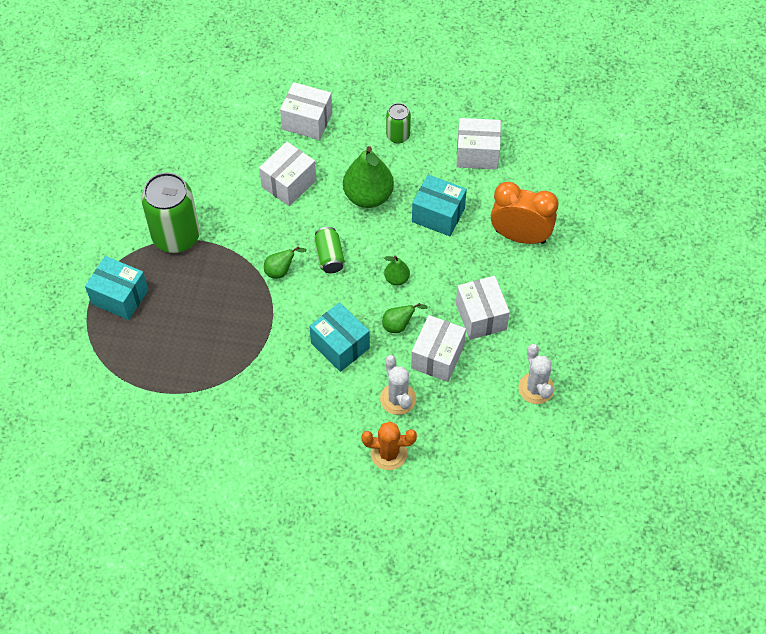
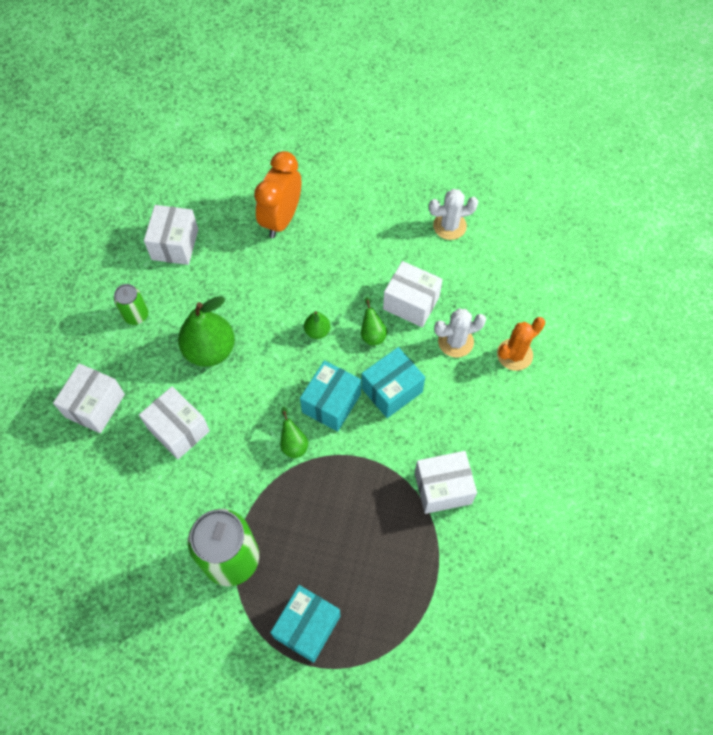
camera: 85 degrees left, 5 degrees up
green can [314,227,345,273] -> none
orange cactus [362,421,417,470] -> orange cactus turned 45 degrees clockwise [497,317,545,371]
turquoise box [412,175,467,236] -> turquoise box moved to [300,360,361,432]
white box [456,276,510,340] -> white box moved to [415,451,477,514]

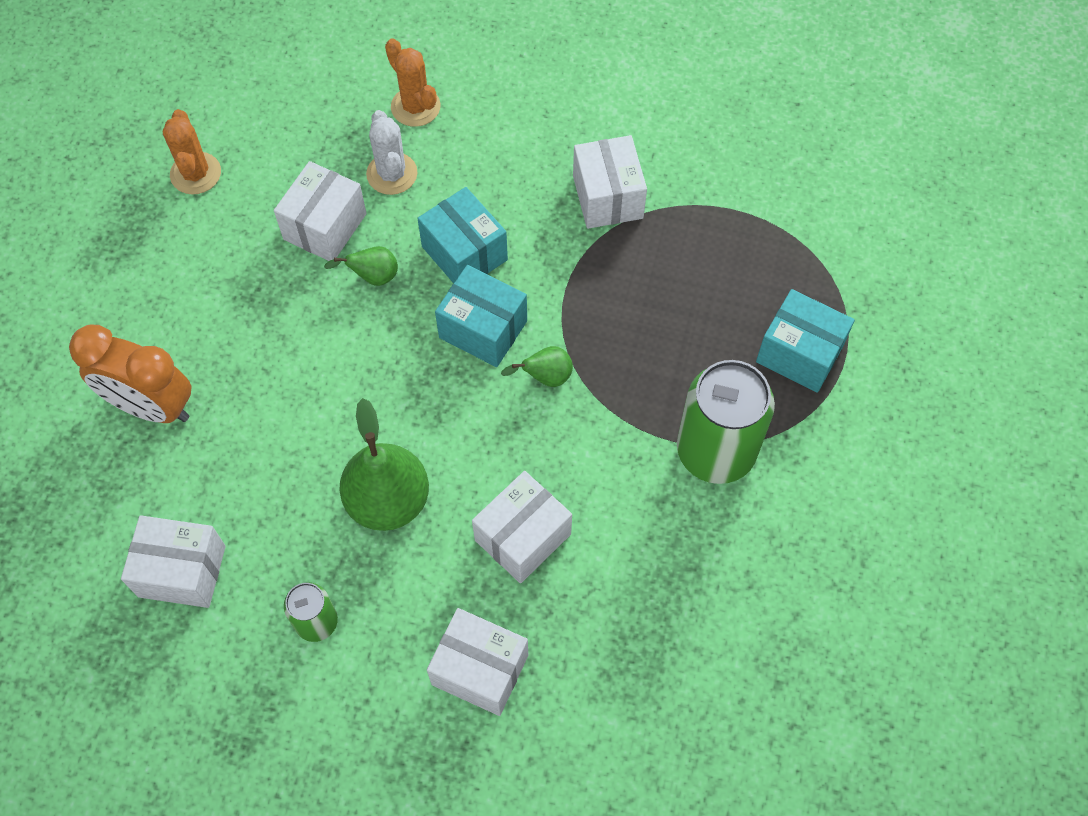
camera: 90 degrees left, 0 degrees up
green pear [304,311,330,339] -> none
white cactus [429,189,478,240] -> orange cactus [163,109,221,194]

